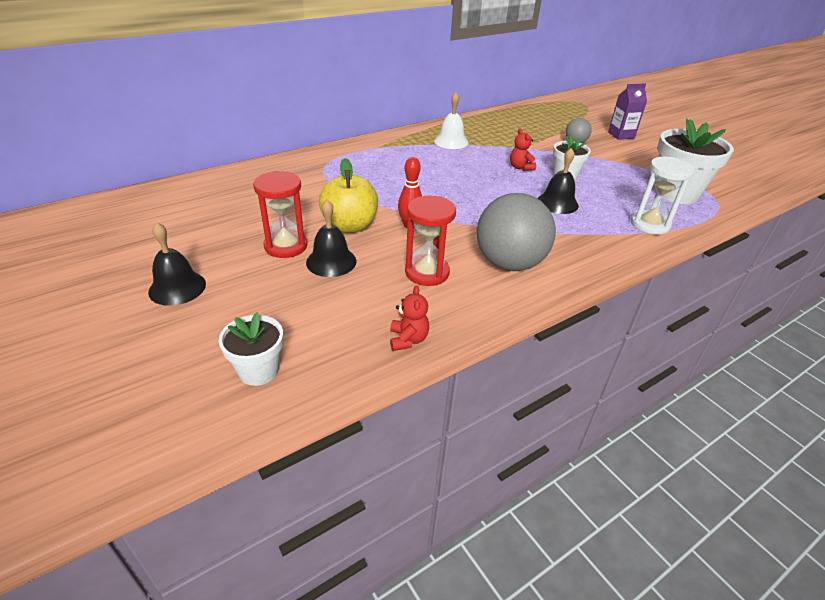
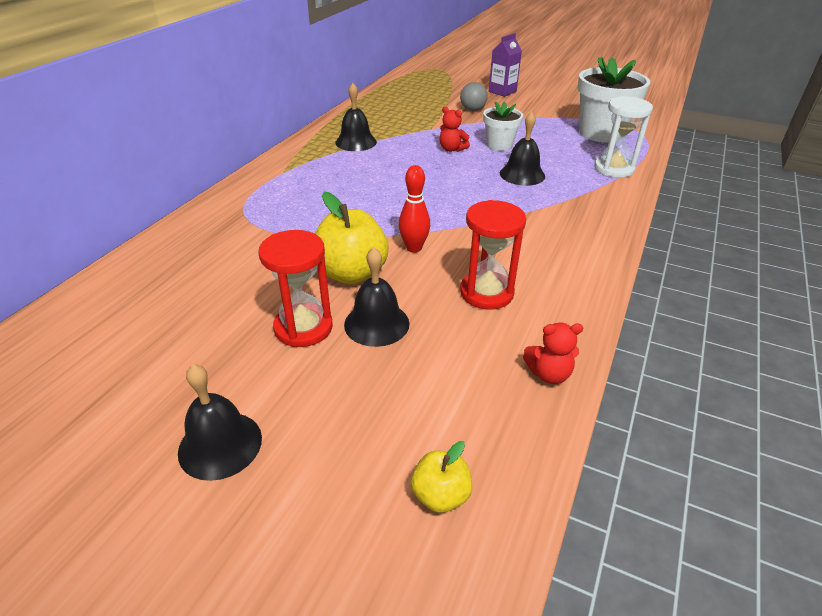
camera: 30 degrees left, 0 degrees up
white flower pot [219,313,284,386] -> yellow apple [411,441,473,513]
red teddy bear [390,285,429,351] -> red teddy bear turned 120 degrees clockwise [523,322,583,384]
white bell [434,92,469,149] -> black bell [335,83,377,151]
grey ball [477,193,556,271] -> none

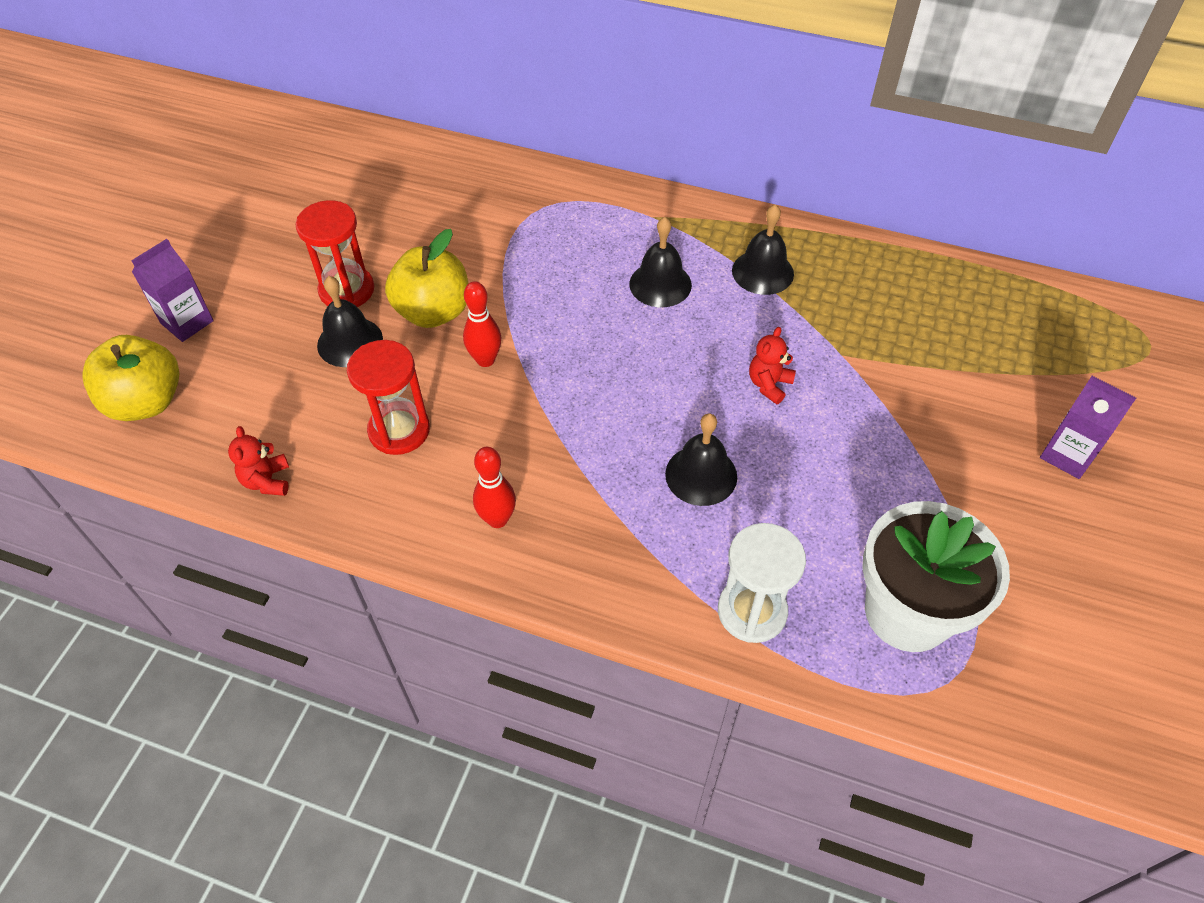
camera: 85 degrees right, 15 degrees up
black bell [178,364,262,481] -> black bell moved to [629,217,692,307]
yellow apple [411,441,473,513] -> yellow apple [82,335,179,421], size x1.87
grey ball [460,82,488,111] -> none
white flower pot [483,102,523,151] -> none
none -> purple carton [131,239,214,342]
none -> red bowling pin [473,447,516,528]

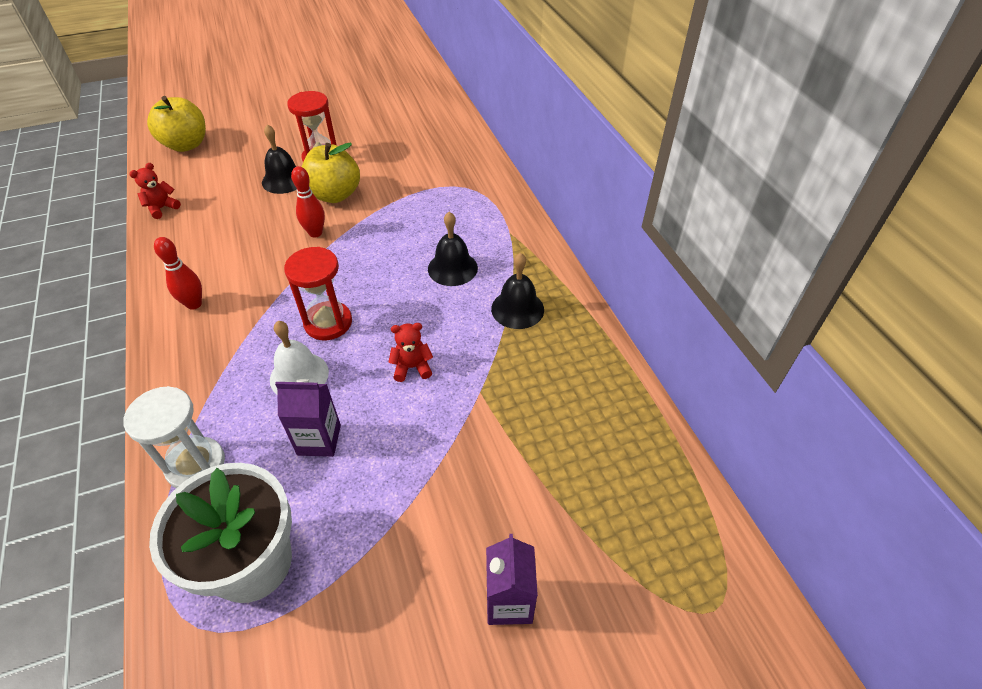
camera: 50 degrees right, 5 degrees down
purple carton [131,239,214,342] -> purple carton moved to [275,379,341,457]
red hourglass [347,340,430,455] -> red hourglass moved to [284,247,352,340]
black bell [665,413,737,506] -> white bell [270,321,329,394]

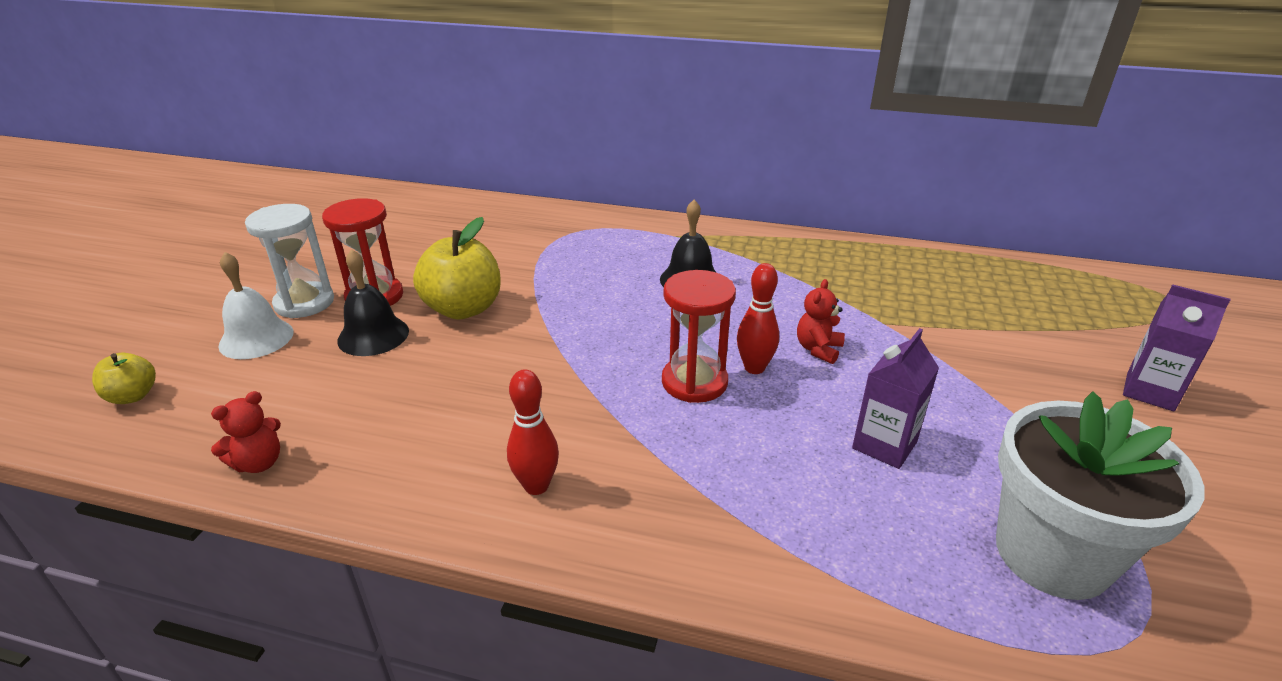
camera: 55 degrees left, 15 degrees down
white hourglass [123,386,225,488] -> white hourglass moved to [245,204,334,318]
red teddy bear [129,163,181,219] -> red teddy bear turned 120 degrees counterclockwise [211,391,281,473]
yellow apple [147,96,206,152] -> yellow apple [92,352,156,404], size x0.54
white bell [270,321,329,394] -> white bell moved to [218,252,294,359]
red bowling pin [291,166,325,238] -> red bowling pin moved to [737,263,779,374]
black bell [491,253,544,329] -> none

